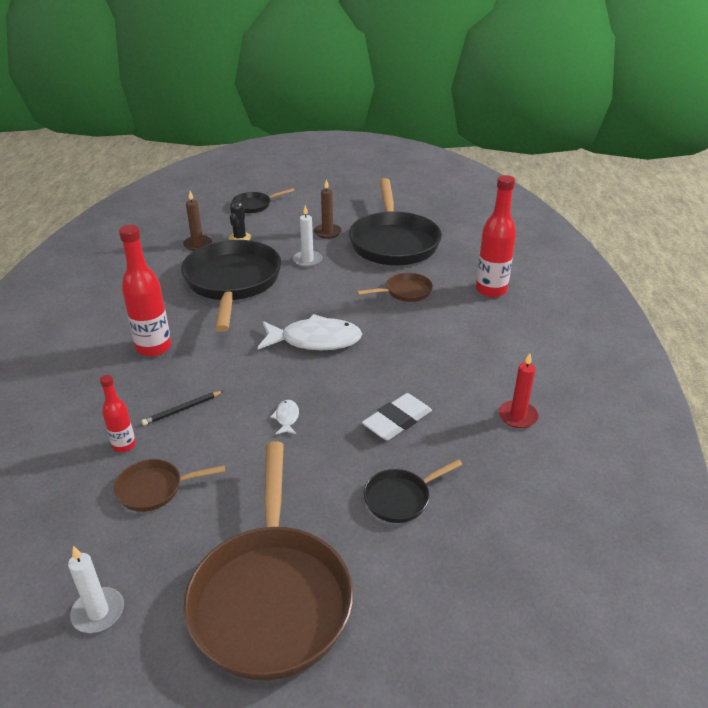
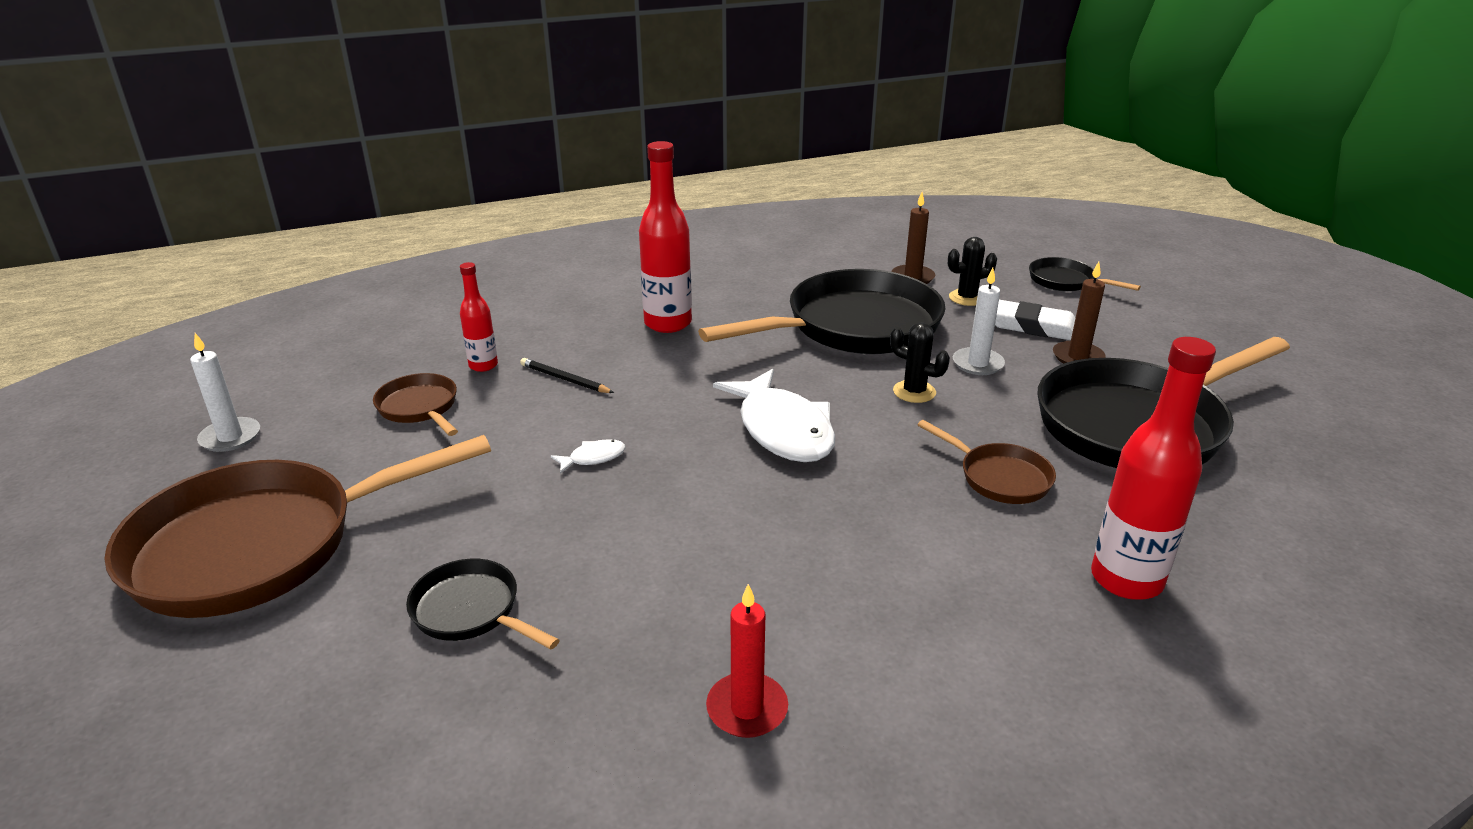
camera: 65 degrees right, 5 degrees down
white eraser [362,393,432,440] -> white eraser moved to [995,300,1076,340]
none -> black cactus [890,323,950,403]

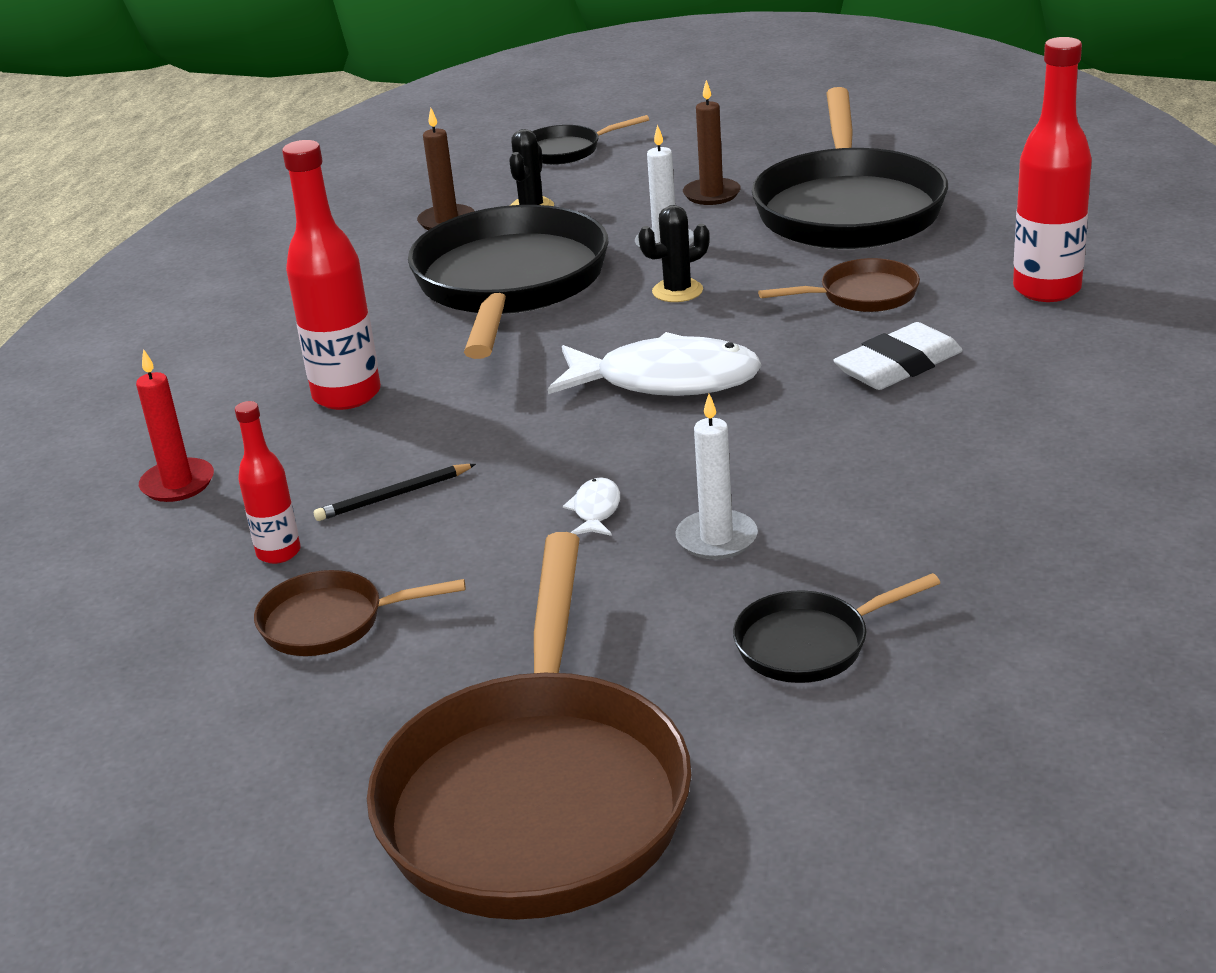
camera: 55 degrees left, 0 degrees up
white candle [190,333,260,452] -> white candle moved to [676,394,758,559]
red candle [706,584,788,738] -> red candle moved to [136,349,214,502]
white eraser [995,300,1076,340] -> white eraser moved to [833,322,963,390]

